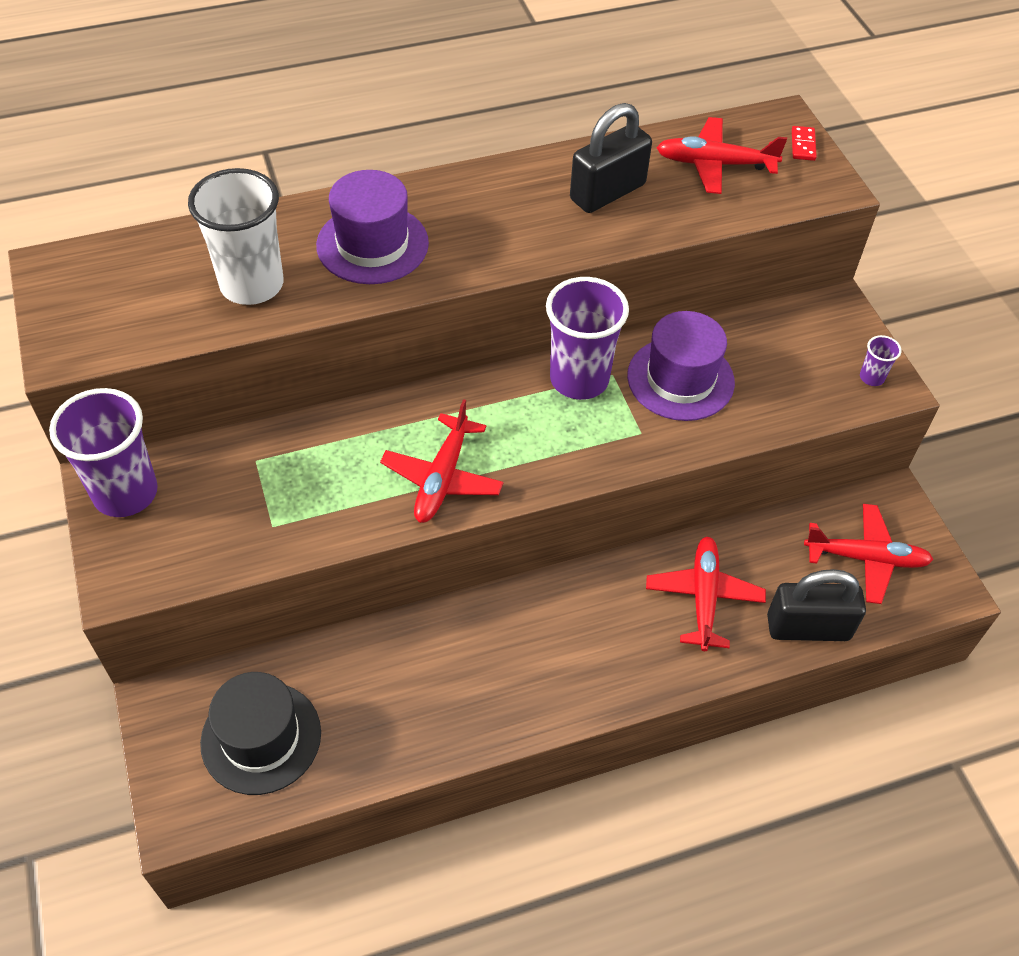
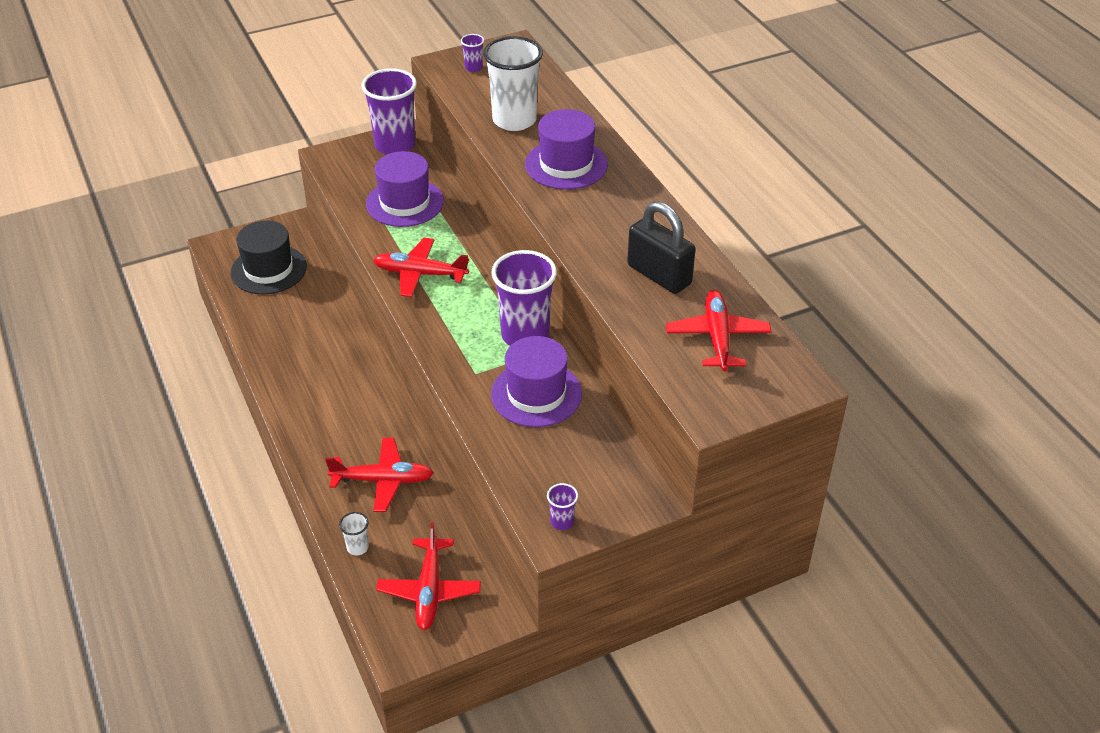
camera: 85 degrees right, 10 degrees down
black padlock [767,569,866,641] -> white cup [339,512,369,555]
red domino [792,126,817,161] -> none
none -> purple hat [366,151,444,227]
none -> purple cup [461,34,484,72]

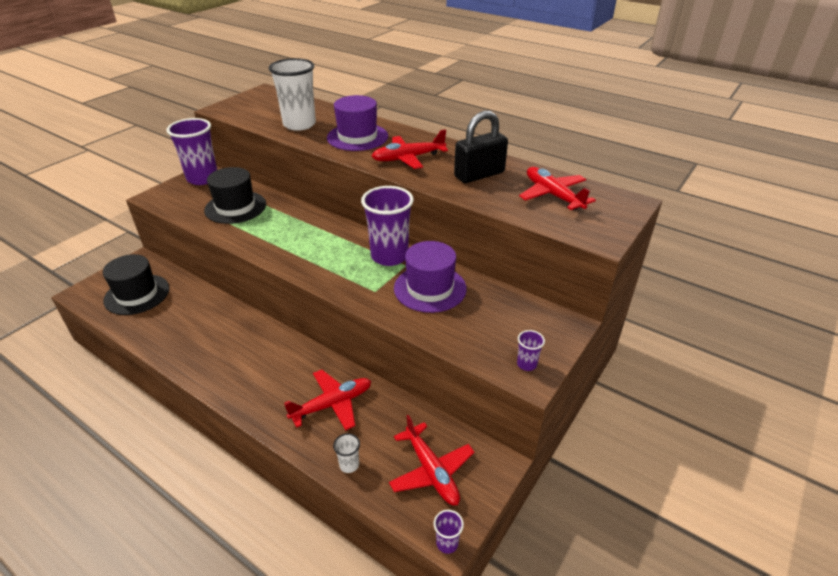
camera: 30 degrees left, 5 degrees down
purple hat [366,151,444,227] -> black hat [204,167,266,224]
red plane [373,238,469,297] -> red plane moved to [372,129,448,169]
purple cup [461,34,484,72] -> purple cup moved to [434,510,464,554]
black padlock [627,201,696,294] -> black padlock turned 45 degrees counterclockwise [454,111,508,183]

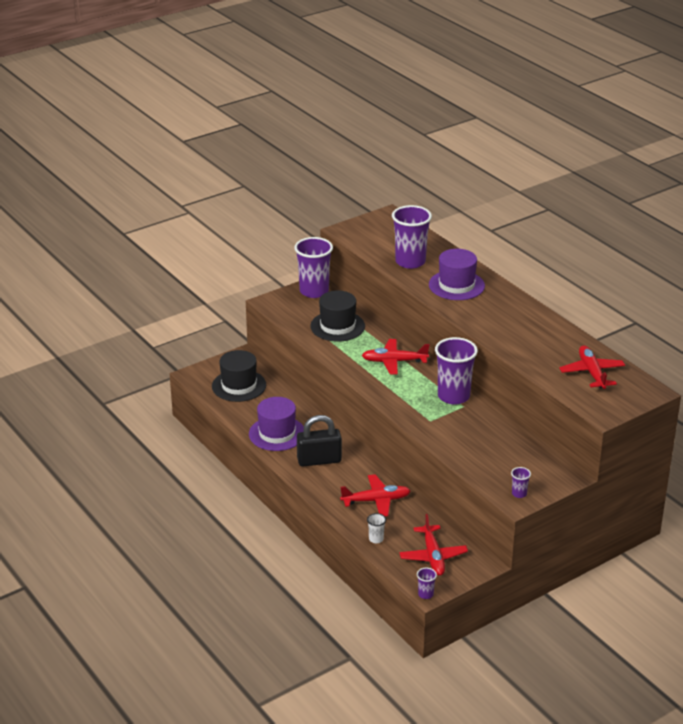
camera: 20 degrees right, 5 degrees down
white cup [269,58,316,131] -> purple cup [392,205,432,269]
red plane [372,129,448,169] -> red plane moved to [362,339,429,374]
purple hat [394,241,467,313] -> purple hat moved to [249,397,304,451]
black padlock [454,111,508,183] -> black padlock moved to [297,415,342,466]

